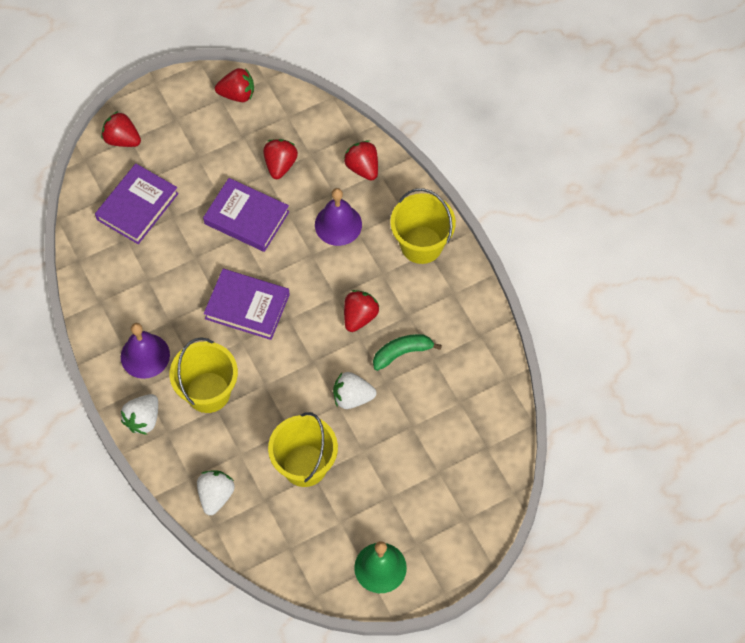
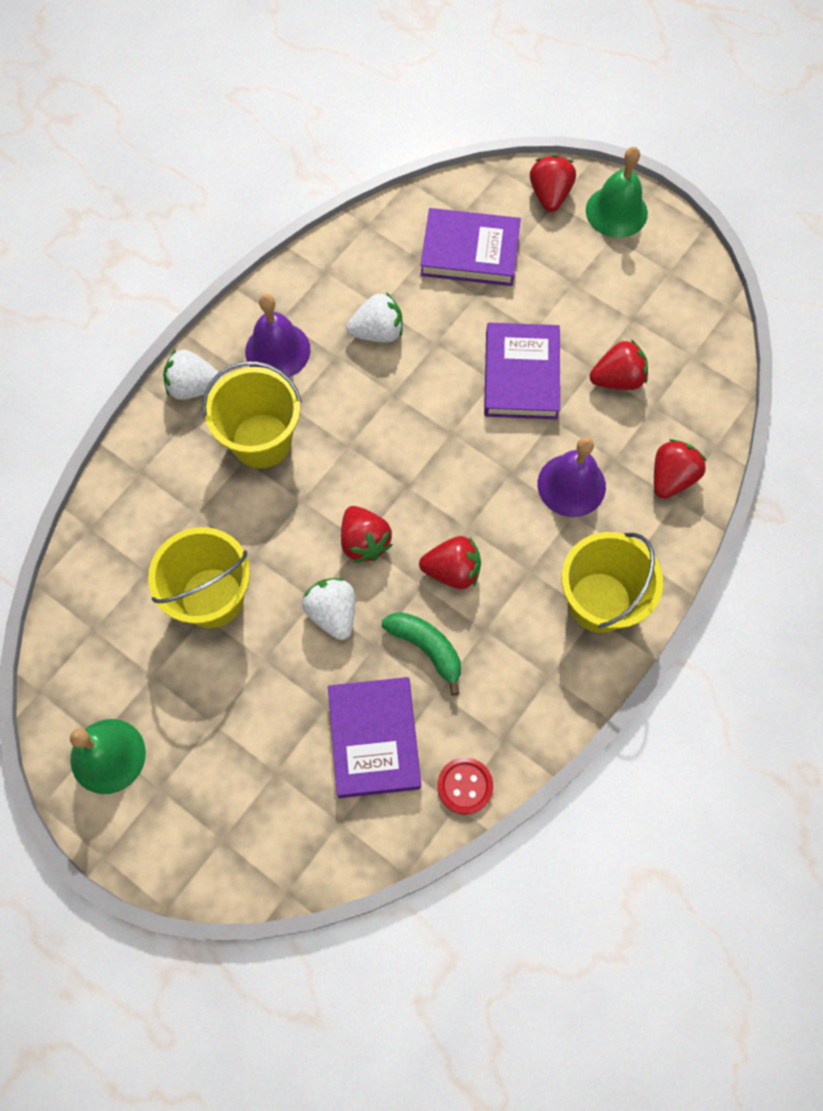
camera: 65 degrees right, 5 degrees up
white strawberry [197,470,235,515] -> white strawberry moved to [346,292,403,342]
purple book [204,269,290,340] -> purple book moved to [328,677,421,798]
red strawberry [215,68,254,102] -> red strawberry moved to [341,506,392,563]
none -> red button [437,757,493,815]
none -> green bell [586,147,648,238]

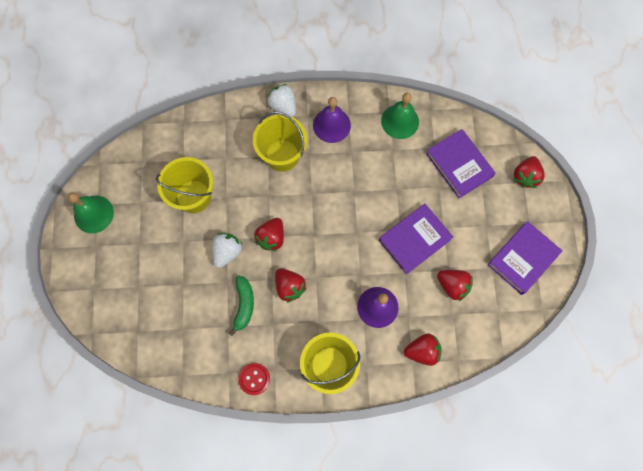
camera: 50 degrees right, 5 degrees up
purple book [328,677,421,798] -> purple book moved to [487,221,562,295]
white strawberry [346,292,403,342] -> none
red button [437,757,493,815] -> red button moved to [239,363,270,395]
red strawberry [530,155,576,212] -> red strawberry turned 150 degrees clockwise [514,156,545,188]
green bell [586,147,648,238] -> green bell moved to [381,93,419,139]

